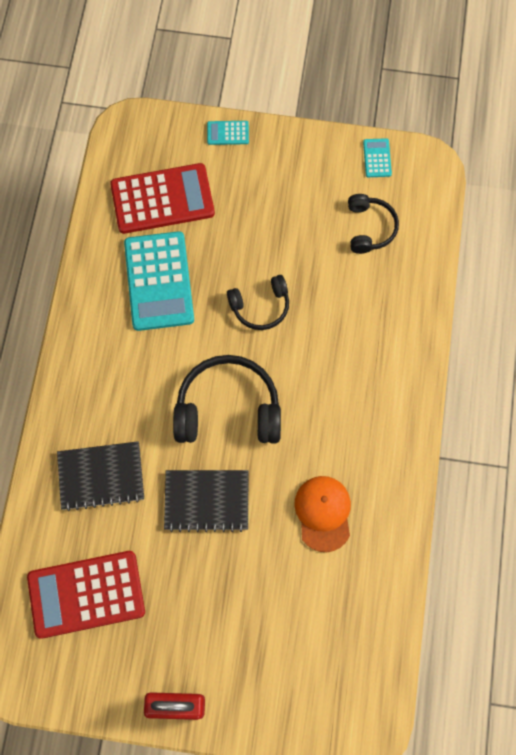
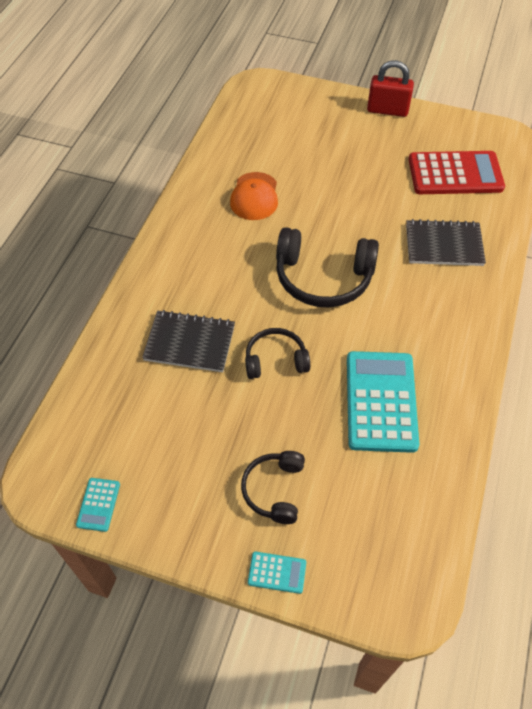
camera: 170 degrees left, 15 degrees down
red calculator [110,163,215,234] -> none
black notebook [164,470,248,532] -> black notebook moved to [142,310,235,372]
black headphones [348,194,399,254] -> black headphones moved to [241,451,305,524]

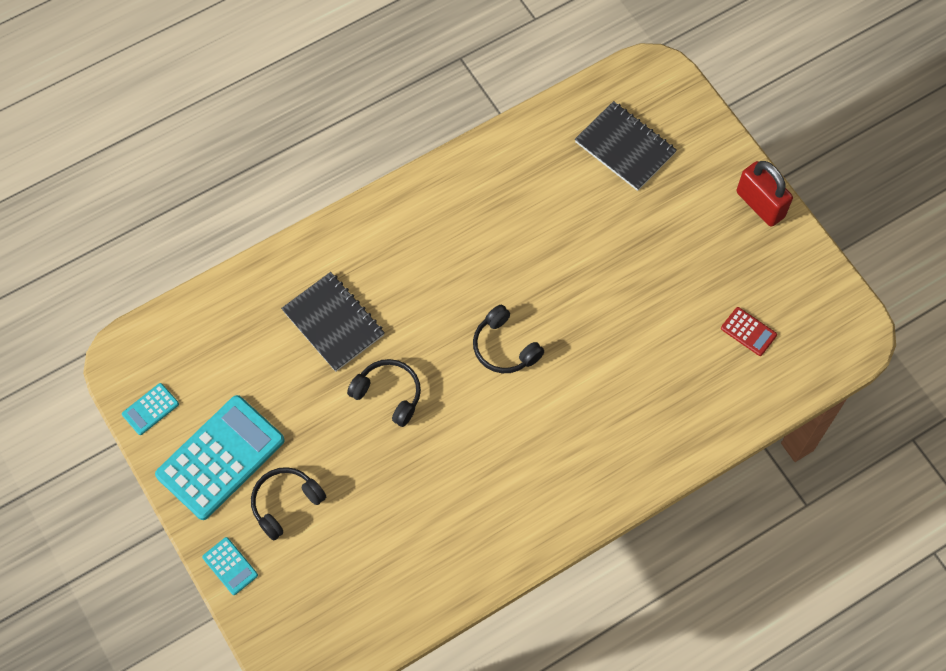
camera: 40 degrees right, 10 degrees up
orange cap [230,172,278,220] -> none
black headphones [276,227,379,308] -> black headphones [473,305,544,373], size x0.58
turquoise calculator [347,351,419,453] -> turquoise calculator moved to [155,395,285,520]
black notebook [406,219,486,266] -> black notebook moved to [575,101,677,191]
red calculator [409,151,505,194] -> red calculator [721,307,777,356], size x0.44

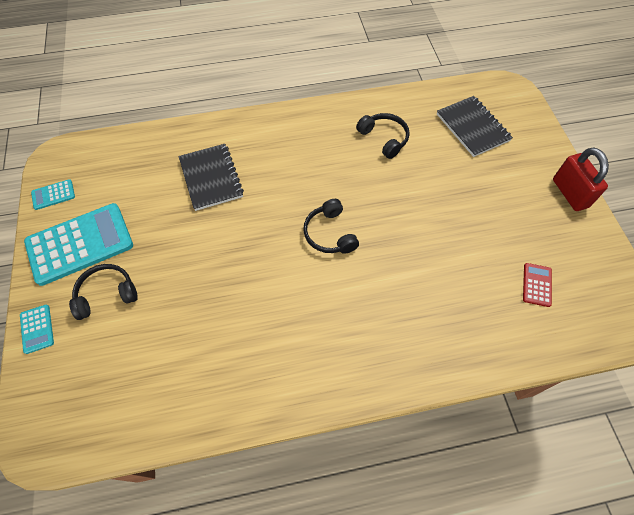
camera: 20 degrees right, 5 degrees down
black headphones [347,359,421,427] -> black headphones moved to [356,113,410,159]
red calculator [721,307,777,356] -> red calculator turned 135 degrees counterclockwise [523,263,552,307]

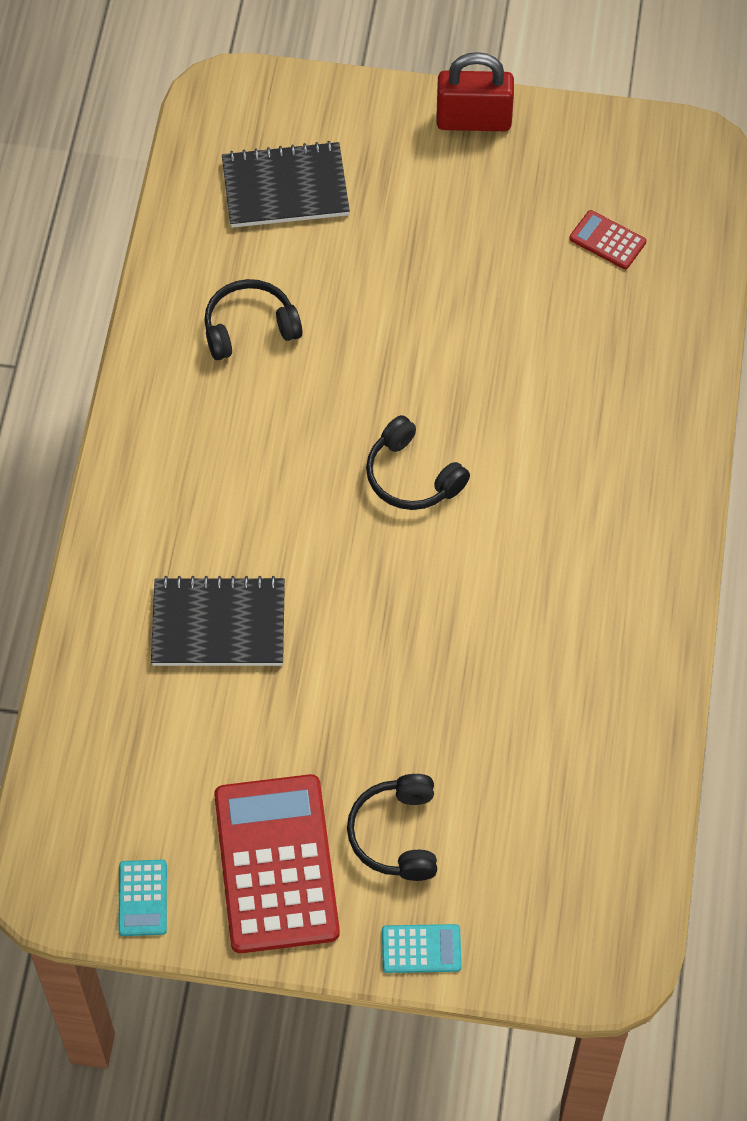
camera: 70 degrees left, 0 degrees up
turquoise calculator [24,203,133,286] -> red calculator [214,774,340,953]
black headphones [303,199,359,254] -> black headphones turned 45 degrees clockwise [366,415,470,510]

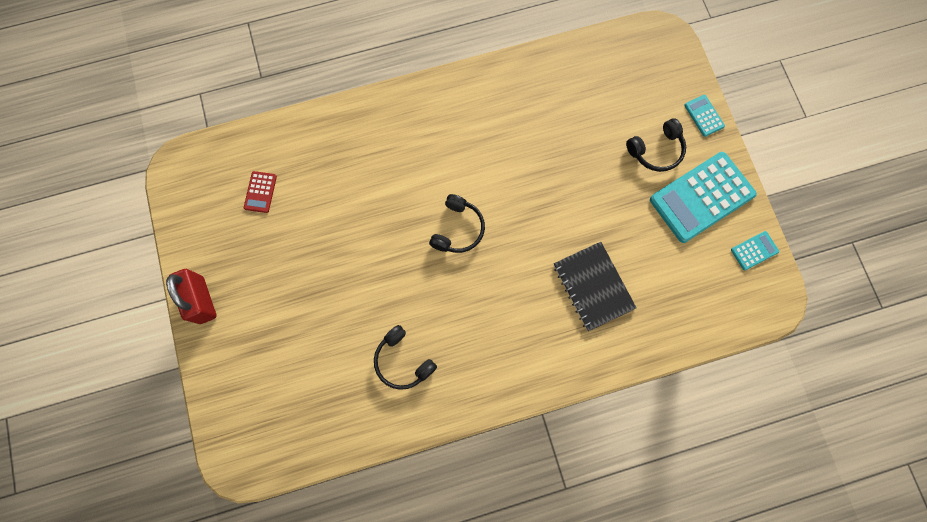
camera: 115 degrees left, 15 degrees up
red calculator [214,774,340,953] -> turquoise calculator [650,152,757,243]
black notebook [222,141,350,228] -> none

